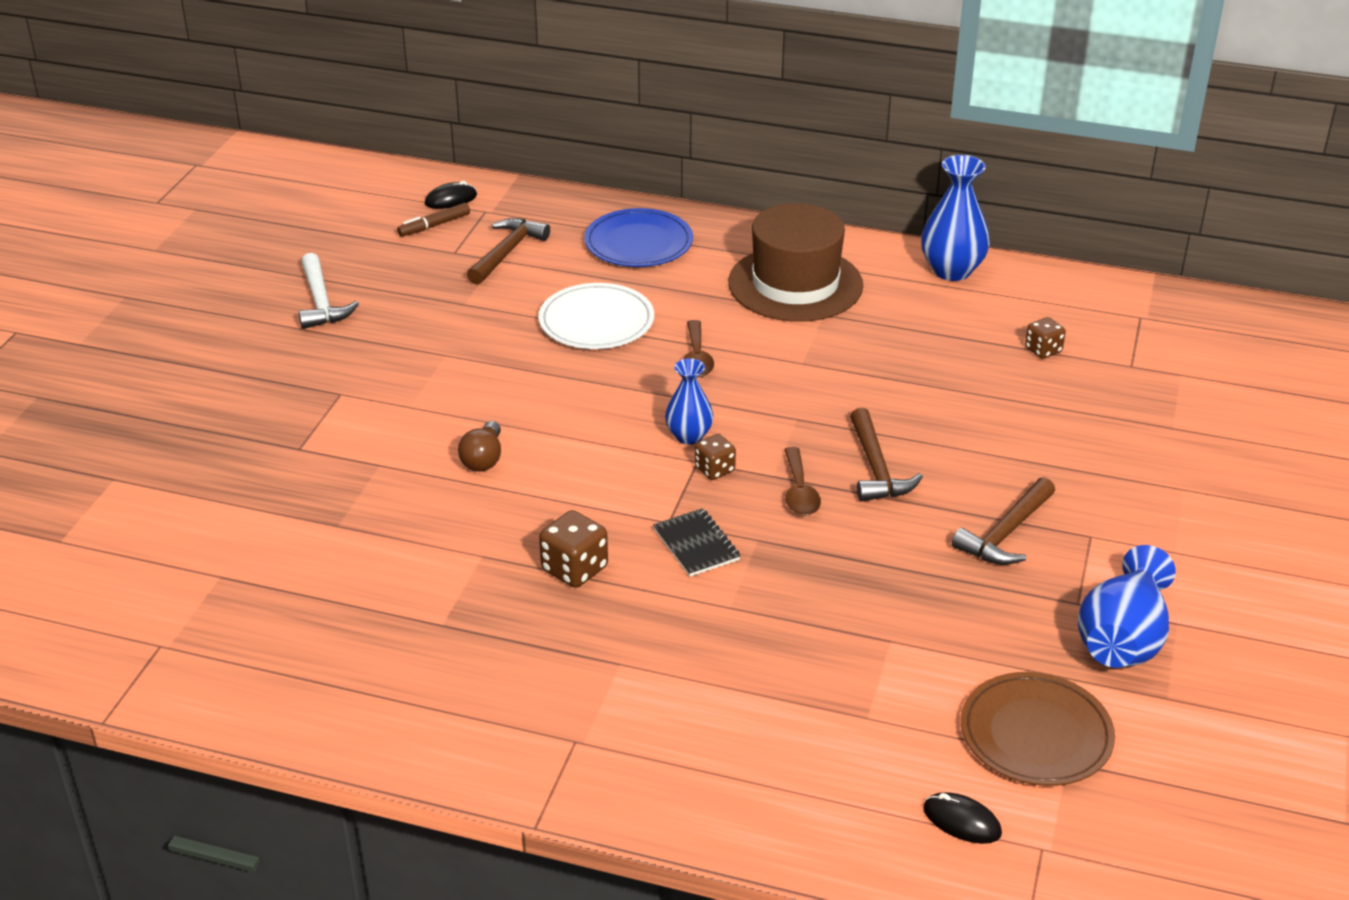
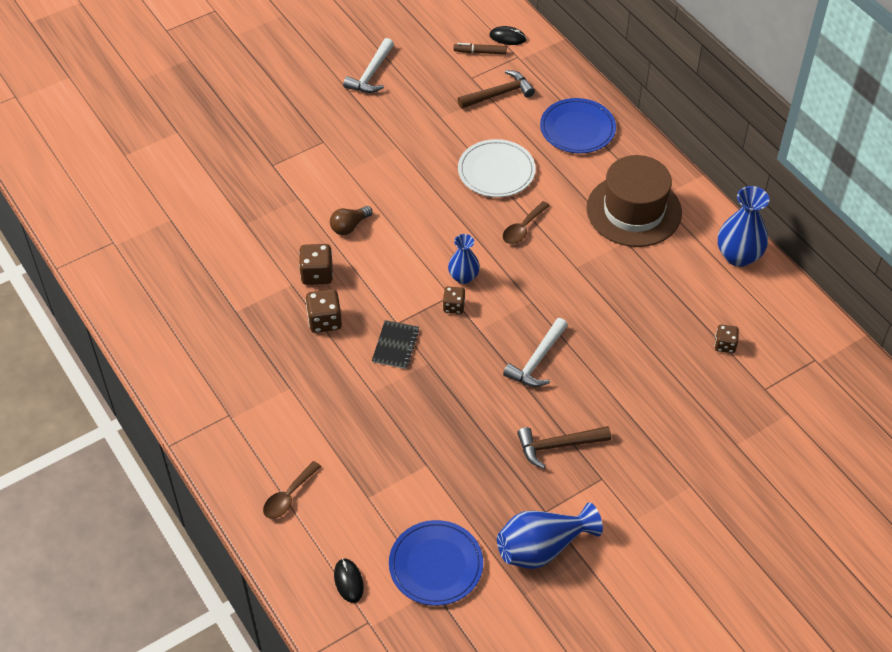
camera: 40 degrees right, 15 degrees up
brown spoon [784,447,821,516] -> brown spoon moved to [263,461,321,519]
brown hammer [850,408,923,502] -> white hammer [503,318,568,387]
brown plate [961,672,1115,786] -> blue plate [389,520,483,606]
none -> brown dice [299,244,333,285]

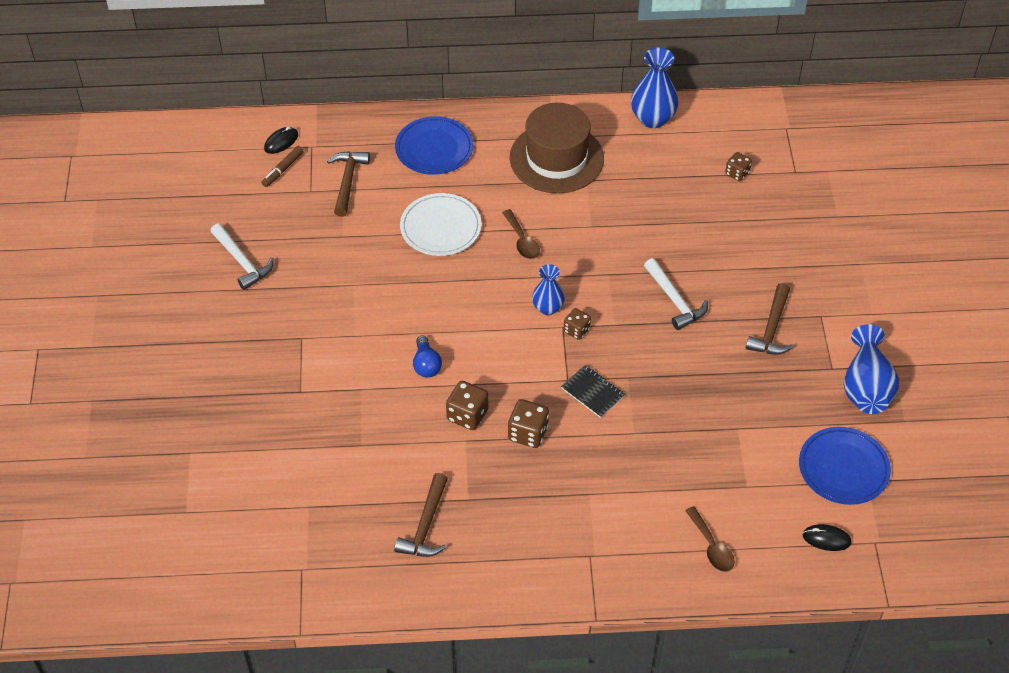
camera: 60 degrees left, 0 degrees up
brown light bulb [330,206,373,235] -> blue light bulb [413,335,442,378]
none -> brown hammer [394,473,448,557]

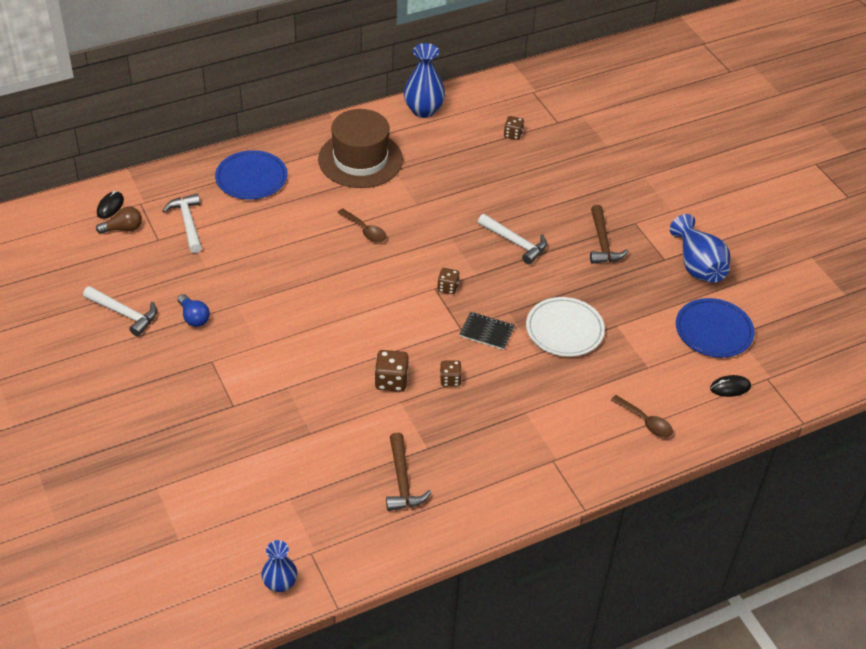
camera: 25 degrees left, 5 degrees down
brown marker [261,146,303,187] -> brown light bulb [96,207,142,234]
brown hammer [327,151,370,217] -> white hammer [162,193,202,253]
white plate [400,193,482,256] -> white plate moved to [526,297,605,357]
blue light bulb [413,335,442,378] -> blue light bulb moved to [178,294,210,327]
brown dice [508,399,549,448] -> brown dice [440,360,462,387], size x0.65
blue vase [532,264,565,315] -> blue vase moved to [261,540,297,592]

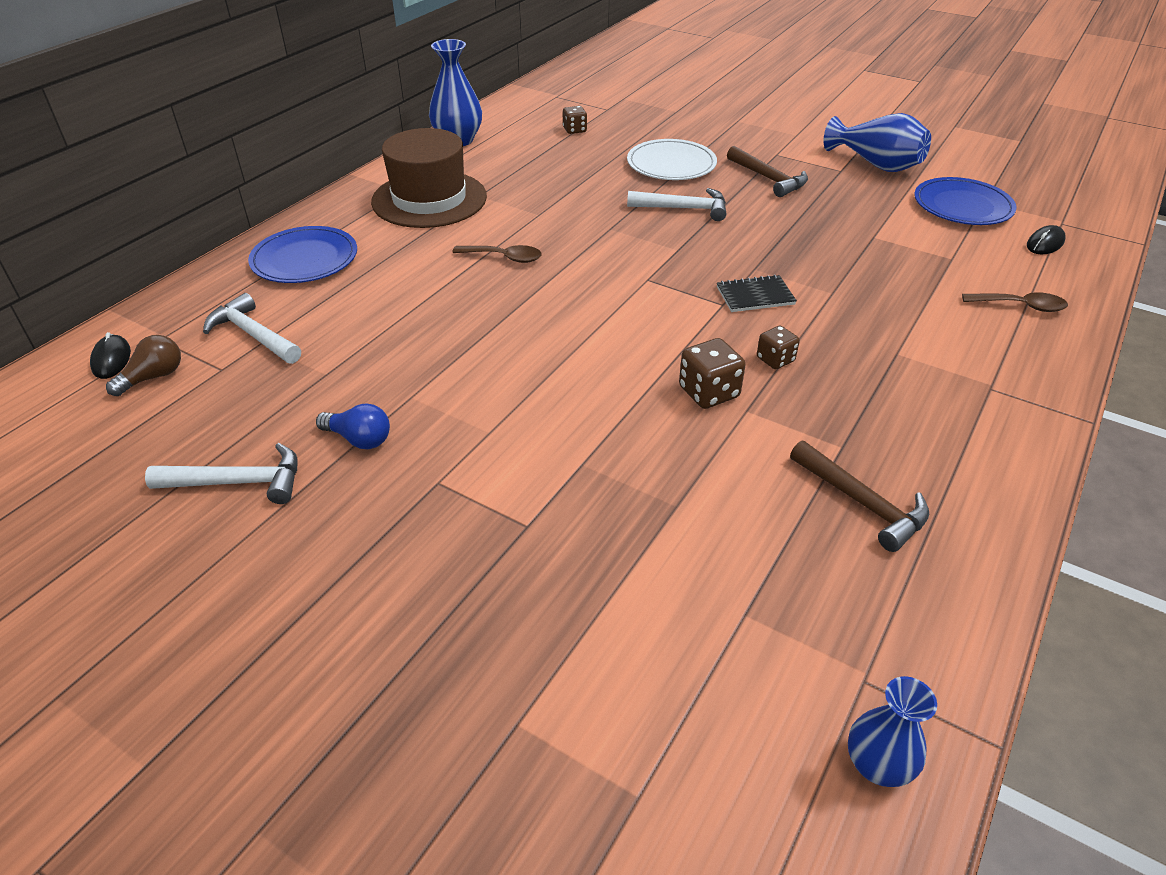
camera: 30 degrees left, 5 degrees down
brown dice [437,268,460,294] -> none
white plate [526,297,605,357] -> white plate moved to [627,139,717,180]

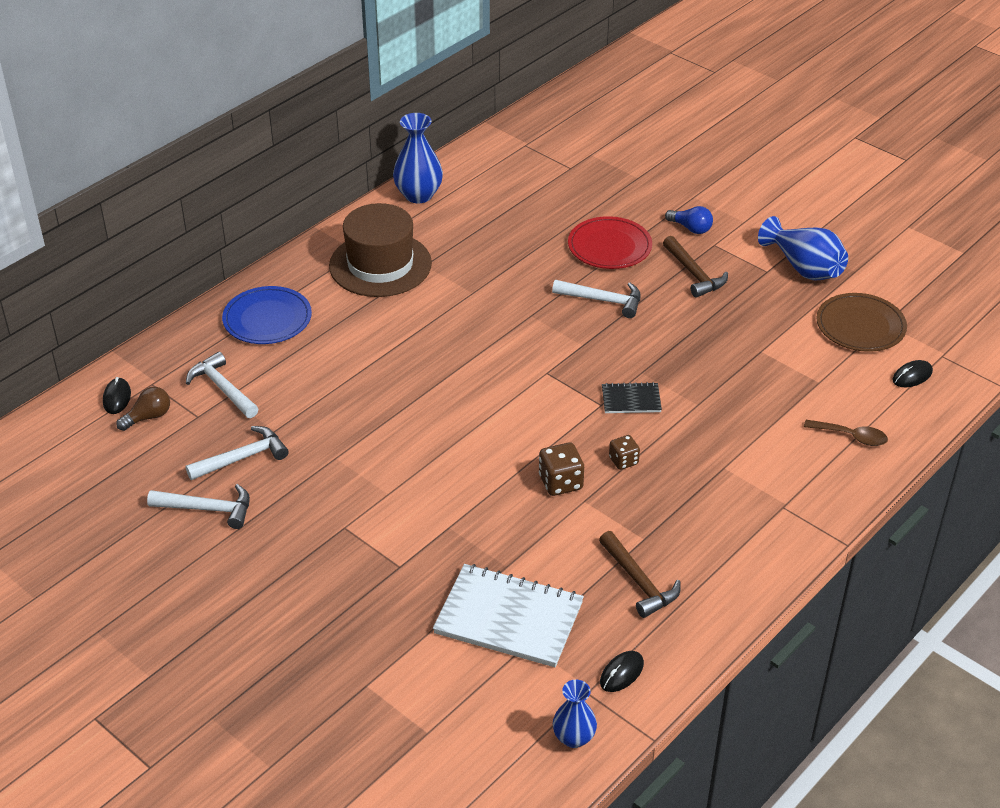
camera: 10 degrees right, 0 degrees up
blue light bulb [316,403,390,449] -> blue light bulb moved to [665,206,713,234]
brown spoon [452,245,542,263] -> none
brown dice [563,106,587,134] -> none
white plate [627,139,717,180] -> red plate [568,216,652,269]
blue plate [914,177,1016,225] -> brown plate [816,293,907,352]
none -> white hammer [186,426,289,480]
none -> white notebook [433,564,584,667]
none -> black mouse [600,651,644,692]

